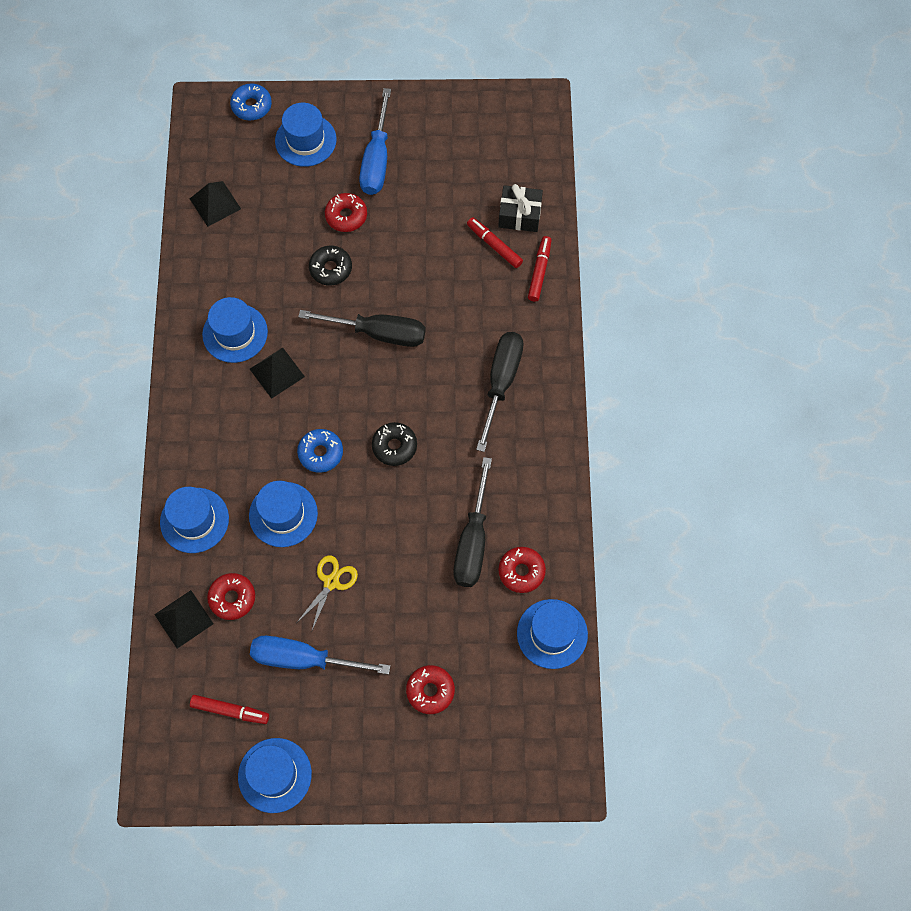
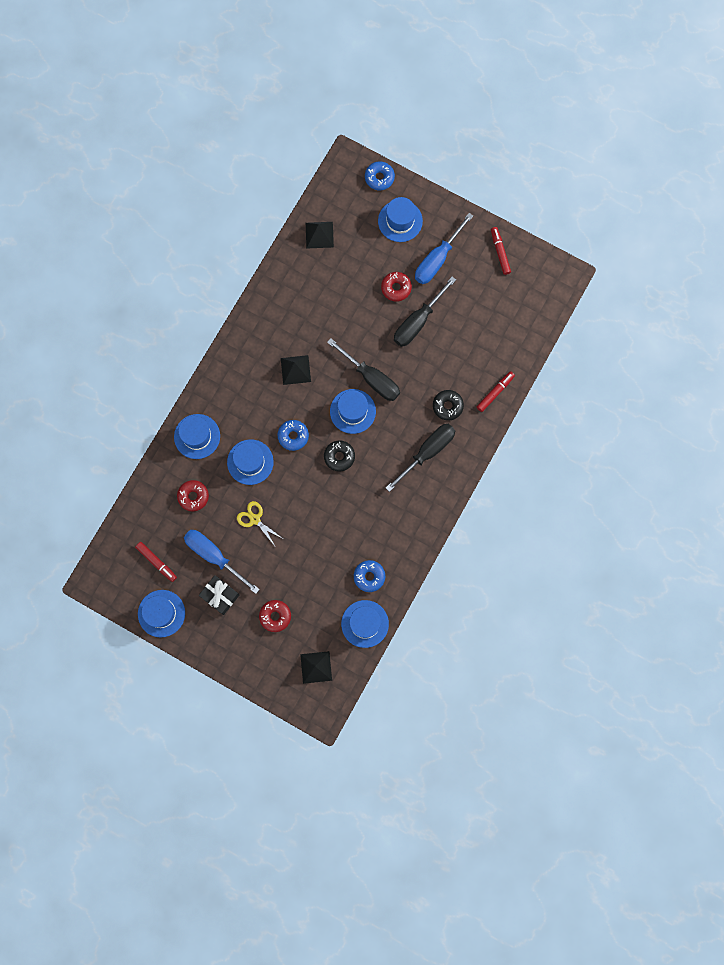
camera: 30 degrees right, 10 degrees up
black pyramid [154,590,214,649] -> black pyramid moved to [300,651,332,684]
blue hat [202,297,268,363] -> blue hat moved to [330,389,376,434]
yellow scissors [297,555,358,630] -> yellow scissors turned 105 degrees counterclockwise [237,501,283,546]
black donut [309,245,352,286] -> black donut moved to [433,390,464,421]
black screwdriver [454,457,492,587] -> black screwdriver moved to [394,276,456,347]
red marker [467,217,523,268] -> red marker moved to [491,227,511,275]
black gift [498,184,543,232] -> black gift moved to [199,575,239,615]
red donut [498,547,546,593] -> blue donut [354,560,385,592]

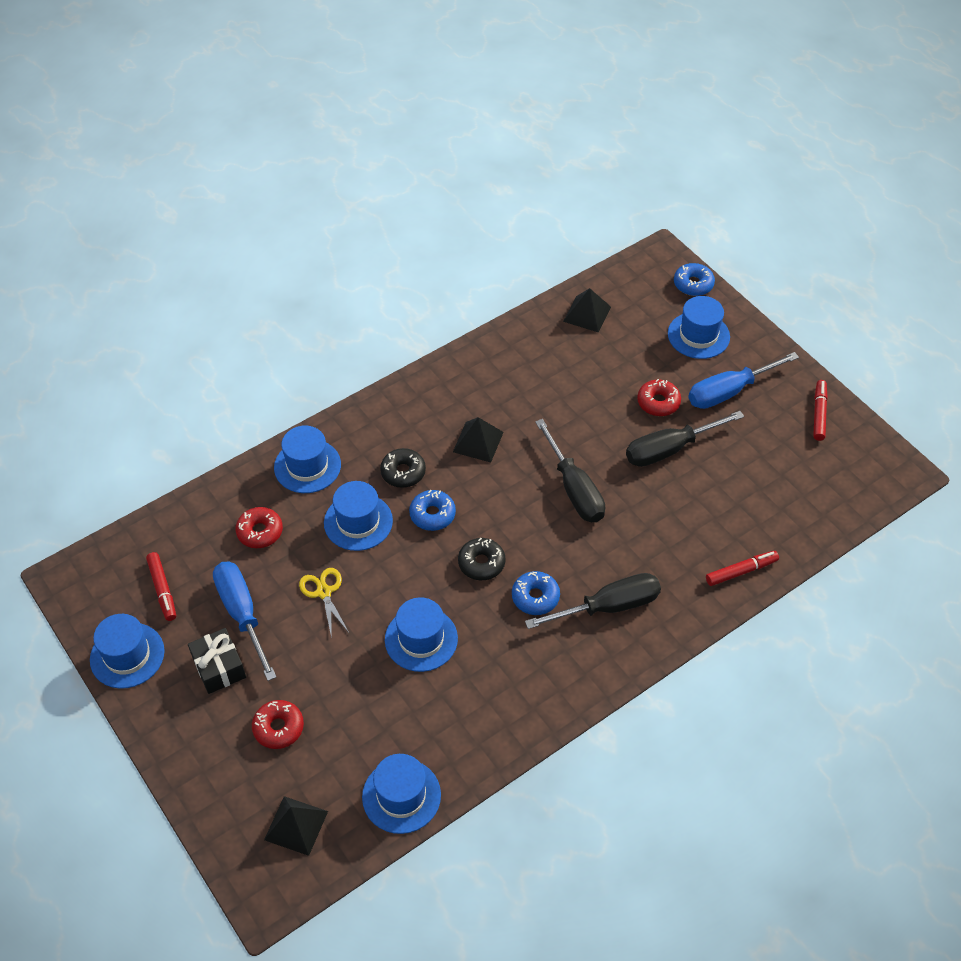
camera: 25 degrees right, 25 degrees down
blue hat [330,389,376,434] -> blue hat moved to [385,597,458,672]
blue donut [354,560,385,592] -> blue donut moved to [512,571,560,615]
black donut [433,390,464,421] -> black donut moved to [380,448,426,488]

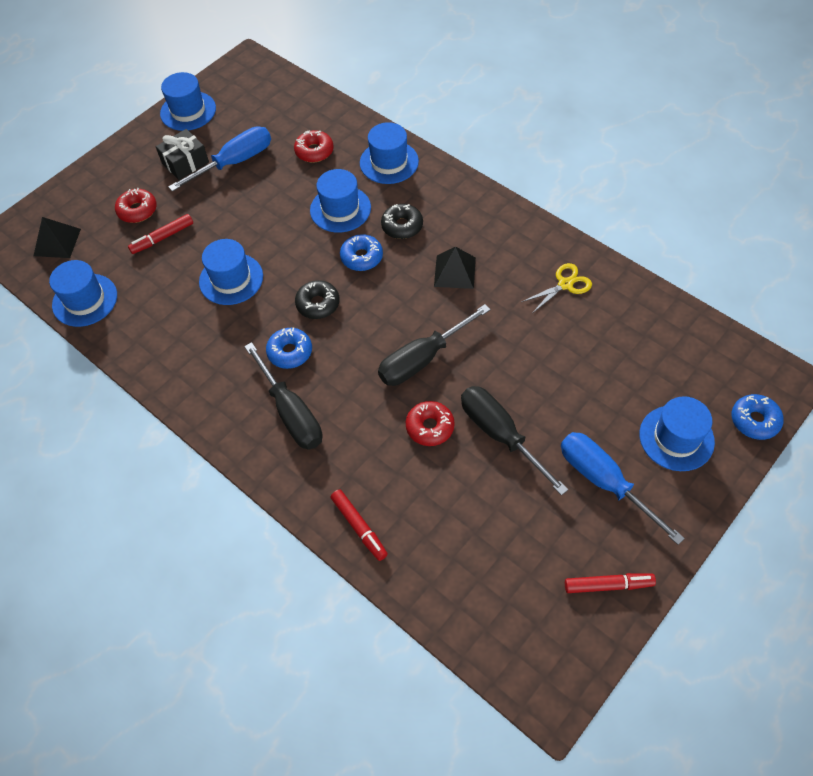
camera: 80 degrees right, 5 degrees up
red marker [146,552,176,621] -> red marker moved to [128,214,193,254]
yellow scissors [299,568,349,638] -> yellow scissors moved to [522,263,592,313]
black pyramid [563,288,611,333] -> none
red donut [637,379,681,416] -> red donut moved to [406,401,455,446]

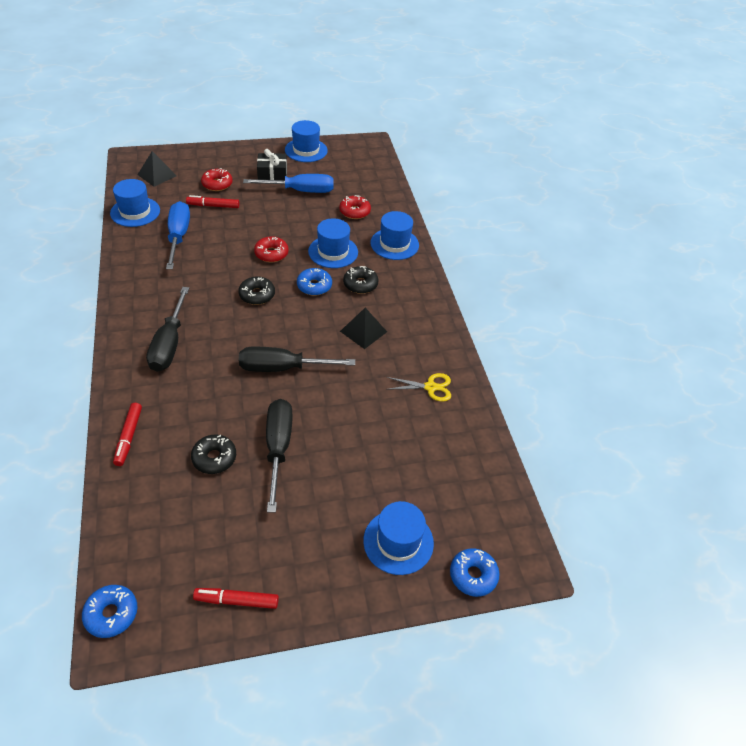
camera: 30 degrees right, 10 degrees down
blue hat [199,239,263,305] -> none
blue donut [266,327,312,369] -> blue donut moved to [82,585,138,638]
red donut [406,401,455,446] -> red donut moved to [254,236,288,262]
blue screwdriver [561,432,685,545] -> blue screwdriver moved to [166,201,190,269]
red marker [565,573,656,593] -> red marker turned 150 degrees clockwise [193,588,279,609]
none -> black donut [191,434,236,474]

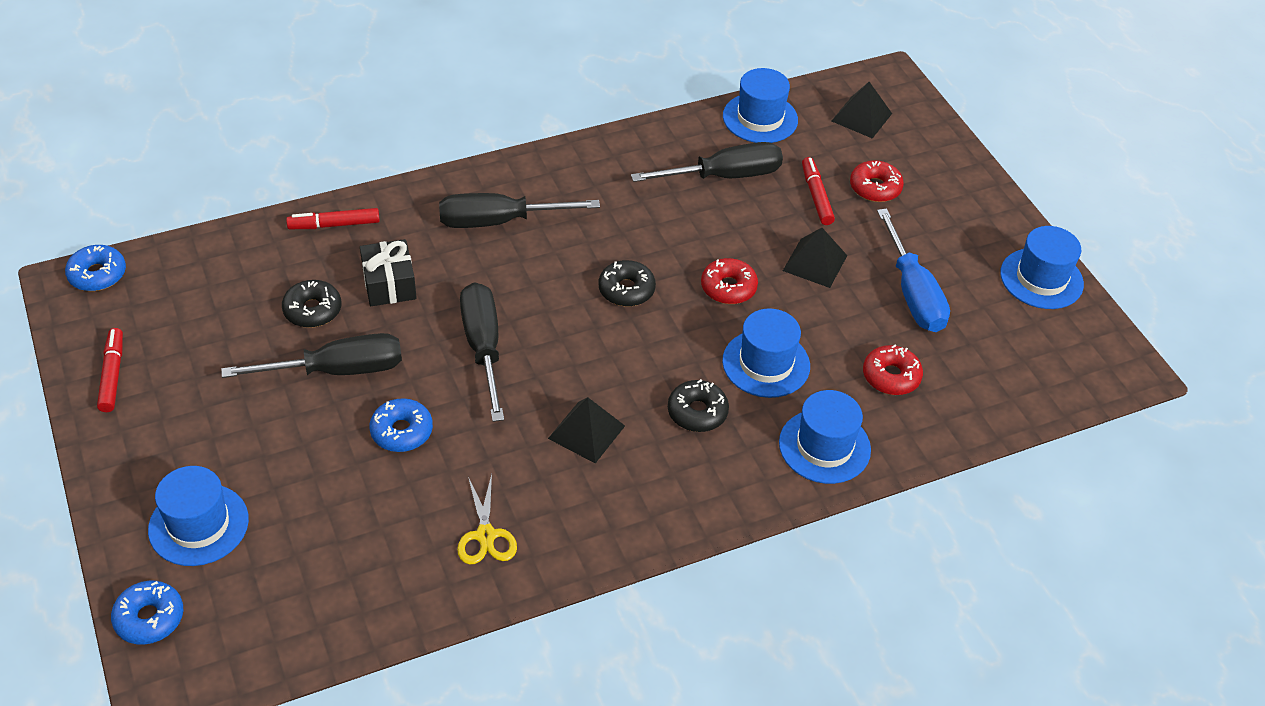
camera: 80 degrees right, 0 degrees up
blue screwdriver [166,201,190,269] -> black screwdriver [631,142,783,182]
black gift [257,149,287,180] -> black gift moved to [360,239,417,306]
blue donut [297,268,332,296] -> blue donut moved to [369,398,433,452]
none -> black pyramid [783,228,847,288]

